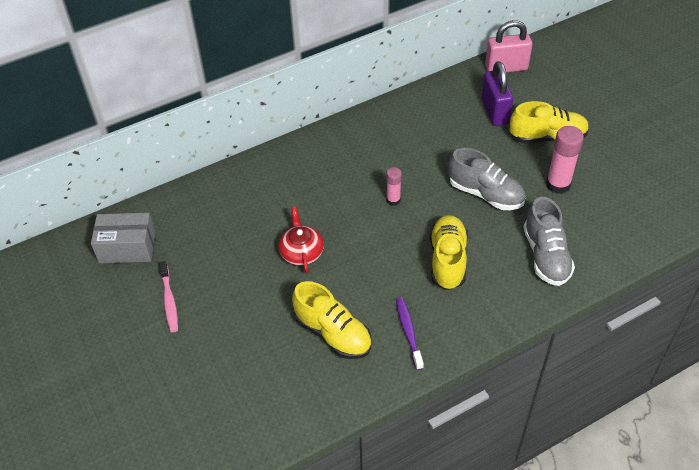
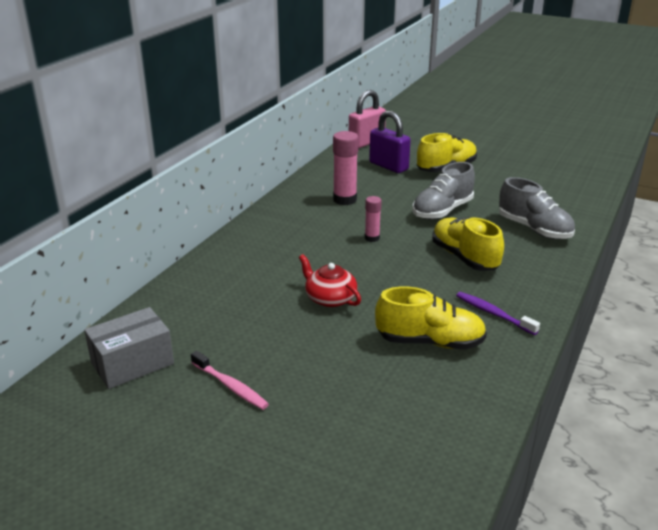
camera: 35 degrees left, 20 degrees down
grey shoe [448,148,526,210] -> grey shoe turned 135 degrees clockwise [412,162,475,219]
pink glue stick [546,126,584,194] -> pink glue stick moved to [333,131,359,205]

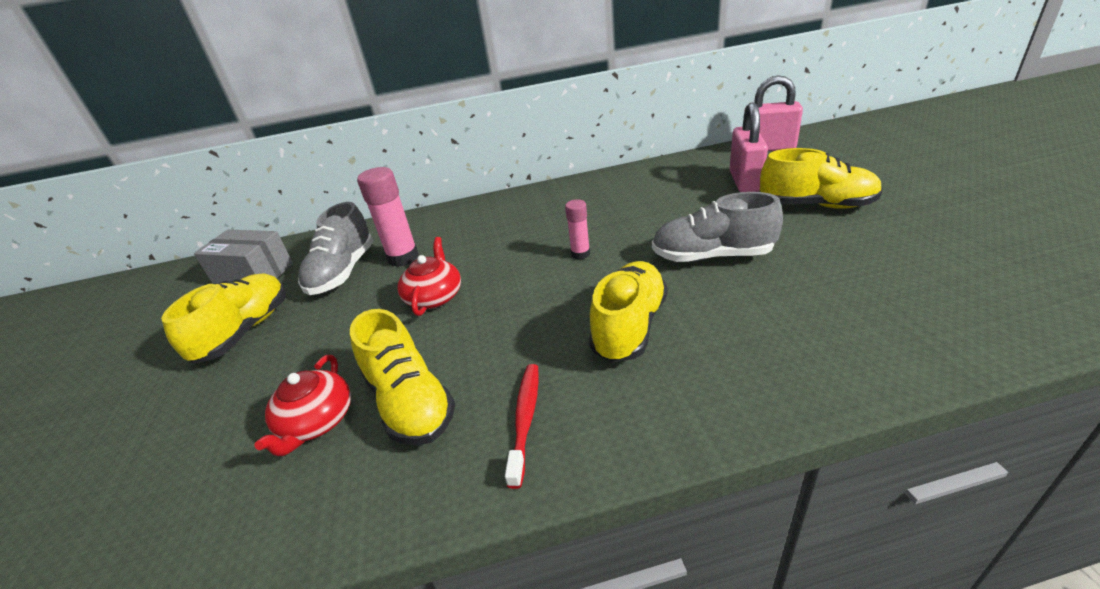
camera: 55 degrees right, 5 degrees up
pink toothbrush [191,351,269,410] -> yellow shoe [161,273,286,364]
pink glue stick [333,131,359,205] -> pink glue stick moved to [357,167,419,267]
purple padlock [369,111,411,173] -> pink padlock [729,103,768,192]
purple toothbrush [456,292,540,335] -> red toothbrush [505,364,539,489]
grey shoe [499,177,575,239] -> grey shoe moved to [298,202,374,295]
none -> red teapot [254,355,351,456]

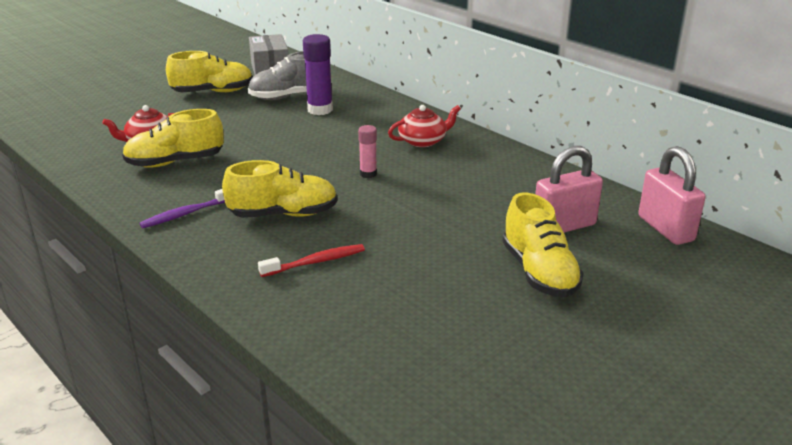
camera: 55 degrees right, 5 degrees down
yellow shoe [350,309,455,445] -> yellow shoe turned 45 degrees clockwise [122,109,224,168]
pink glue stick [357,167,419,267] -> purple glue stick [303,34,333,115]
red teapot [398,237,461,316] -> red teapot moved to [388,105,461,147]
red toothbrush [505,364,539,489] -> red toothbrush moved to [258,244,365,277]
grey shoe [652,192,783,262] -> none
none -> purple toothbrush [139,189,225,228]

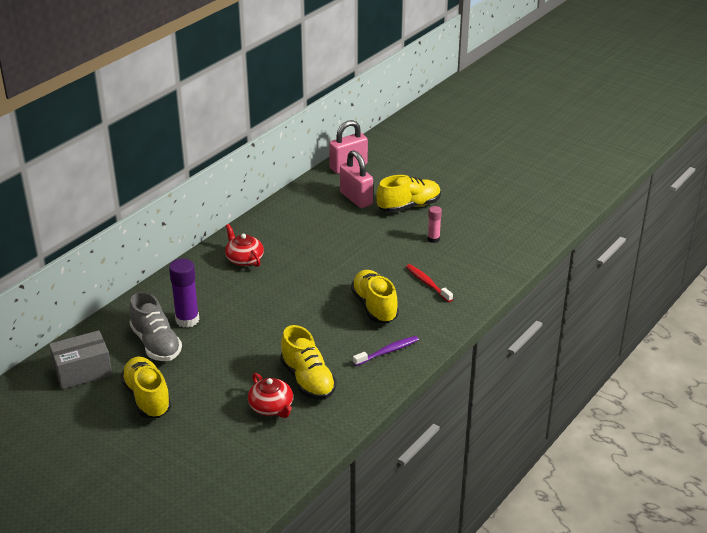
camera: 100 degrees left, 5 degrees up
purple toothbrush [139,189,225,228] -> purple toothbrush turned 75 degrees counterclockwise [353,336,419,366]
pink glue stick [358,125,377,178] -> pink glue stick moved to [428,206,442,243]

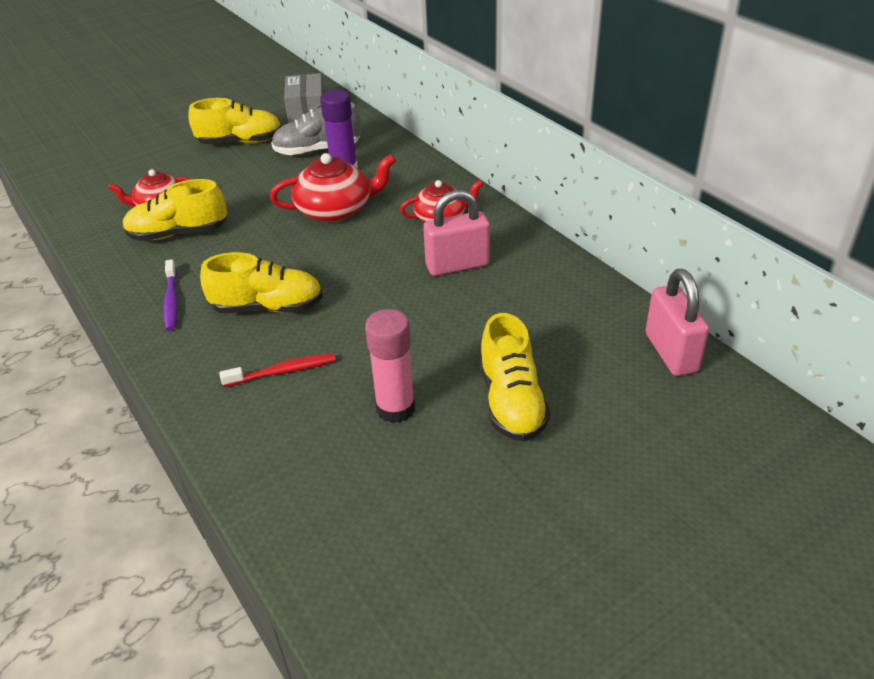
camera: 110 degrees right, 5 degrees up
pink padlock [340,150,373,208] -> pink padlock moved to [423,190,490,276]
pink glue stick [428,206,442,243] -> pink glue stick [365,309,415,423], size x1.73
none -> red teapot [270,153,396,222]

